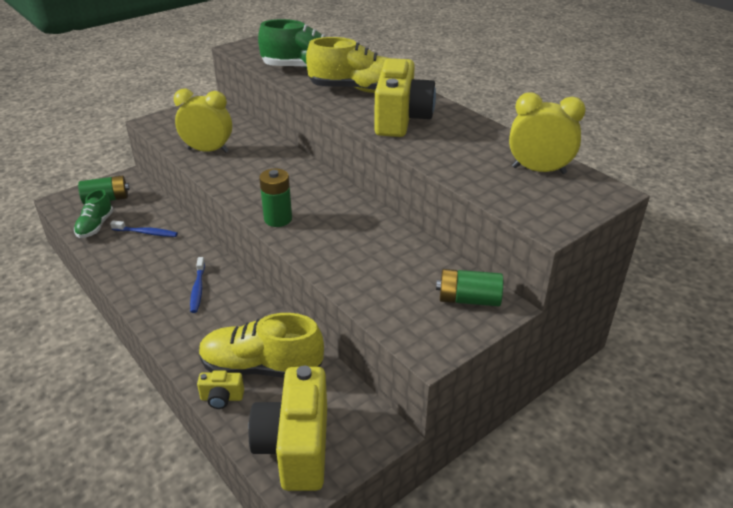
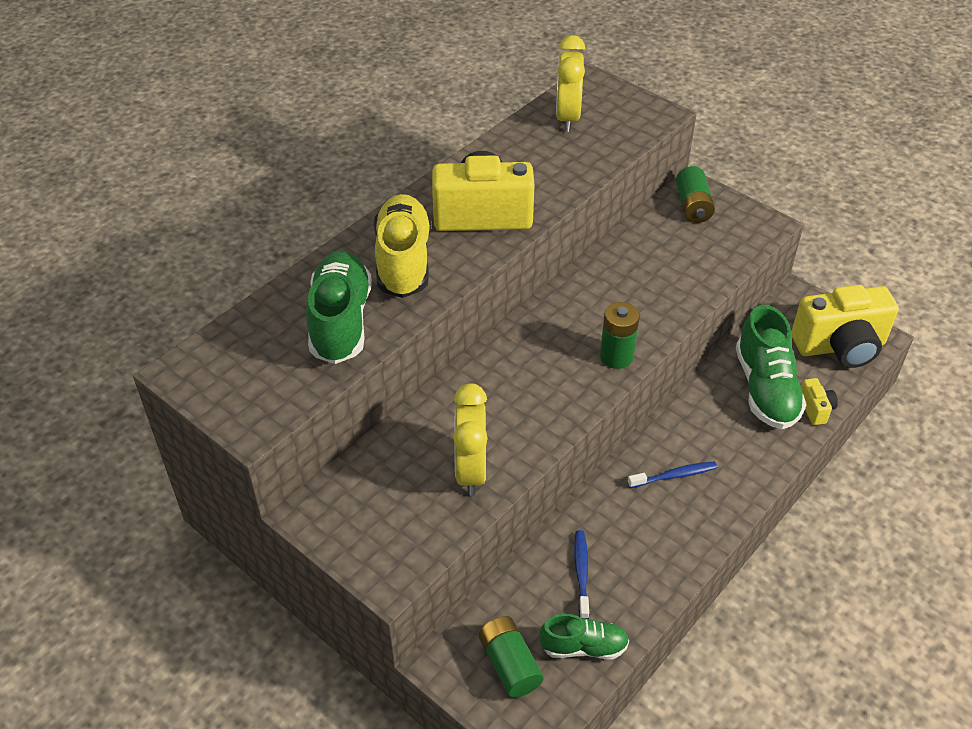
camera: 100 degrees left, 10 degrees up
yellow shoe [199,313,324,378] -> green shoe [736,305,806,429]

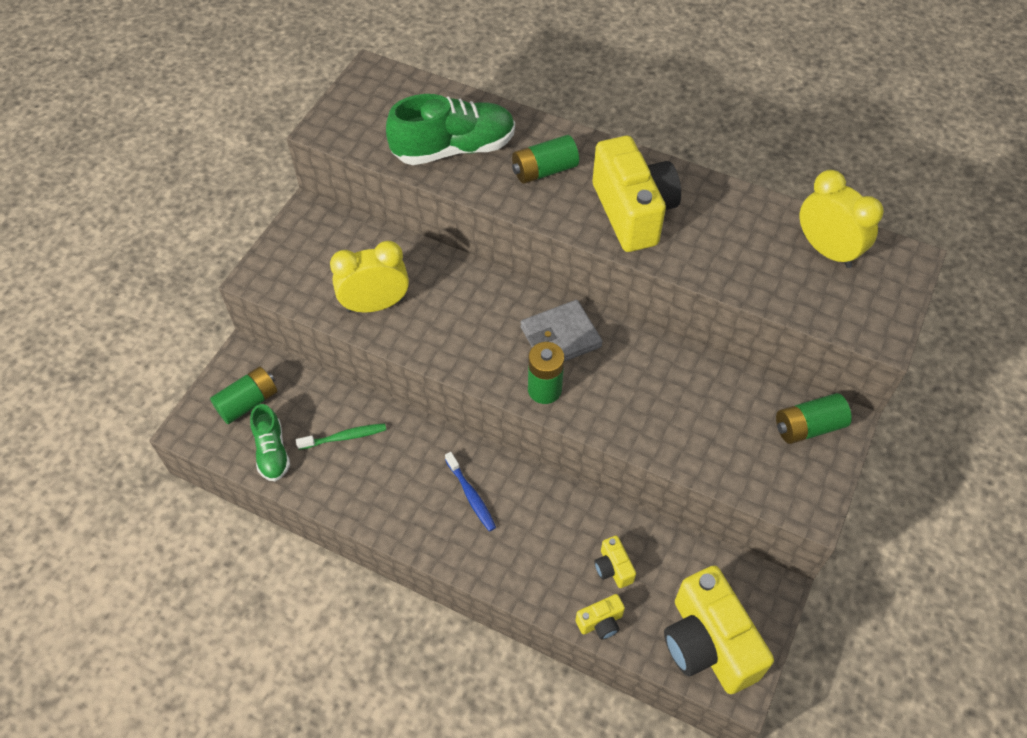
camera: 75 degrees right, 10 degrees up
yellow shoe [374,194,431,298] -> green battery [512,135,579,184]
yellow clock [556,35,585,132] -> yellow clock turned 60 degrees clockwise [800,170,884,268]
blue toothbrush [574,530,589,619] -> green toothbrush [296,423,386,450]
green shoe [736,305,806,429] -> yellow camera [594,536,636,588]
none -> grey wallet [520,300,603,362]

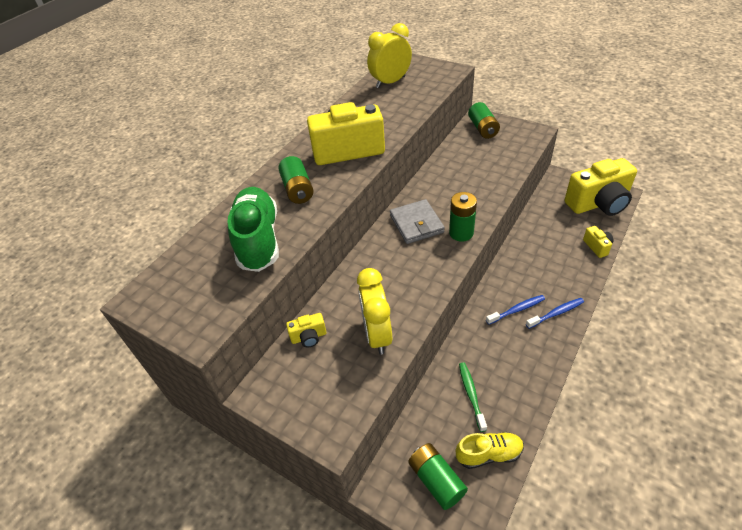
camera: 80 degrees left, 10 degrees down
green shoe [250,404,290,481] -> yellow shoe [456,432,524,469]
yellow camera [594,536,636,588] -> yellow camera moved to [286,313,326,347]
none -> blue toothbrush [526,298,584,329]

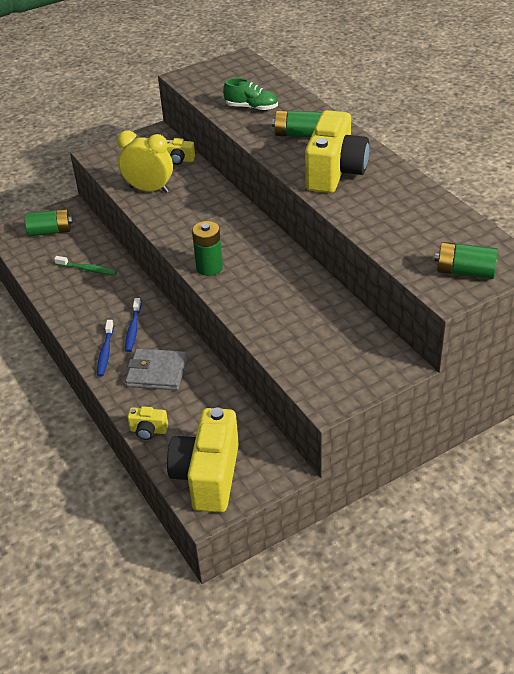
camera: 115 degrees right, 5 degrees down
green shoe [227,187,279,272] -> green shoe [223,78,278,111], size x0.58
yellow camera [286,313,326,347] -> yellow camera turned 90 degrees counterclockwise [167,138,195,165]
yellow clock [367,23,412,88] -> none
grey wallet [390,199,445,244] -> grey wallet moved to [125,349,187,390]
yellow shoe [456,432,524,469] -> none
green battery [468,102,500,139] -> green battery moved to [435,242,498,279]

